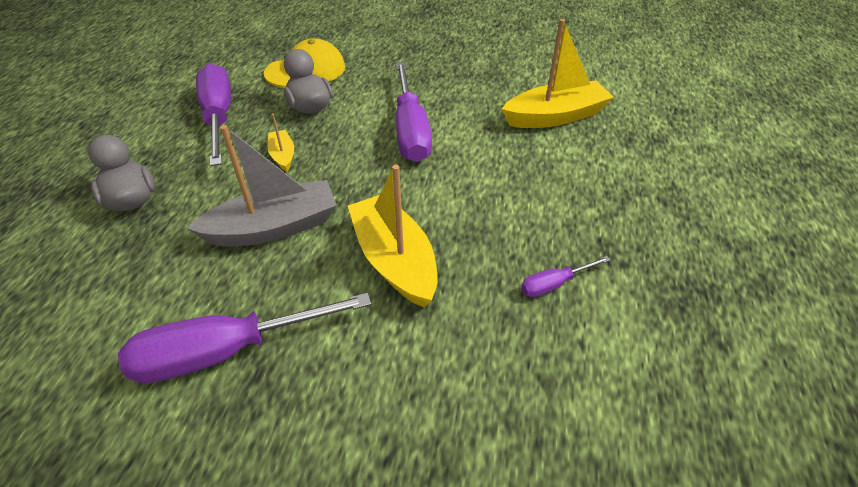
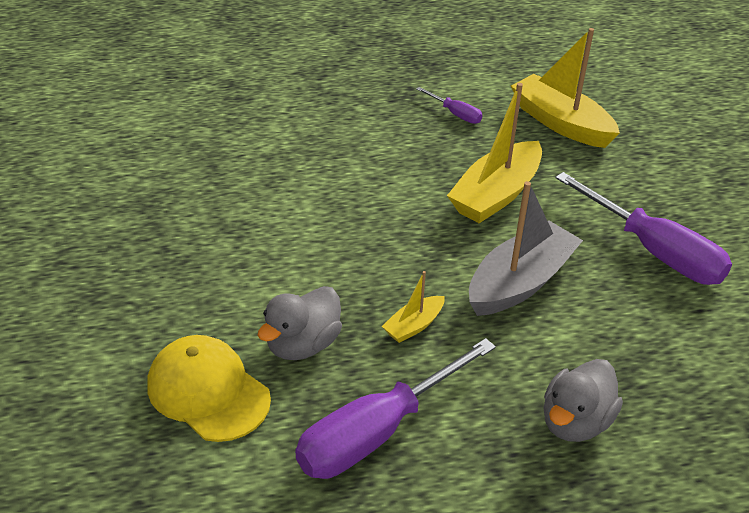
camera: 115 degrees left, 5 degrees down
grey boat [187,125,337,247] -> grey boat turned 90 degrees clockwise [469,181,583,316]
purple screwdriver [396,62,432,162] -> none
yellow boat [502,19,614,128] -> yellow boat moved to [511,28,620,148]

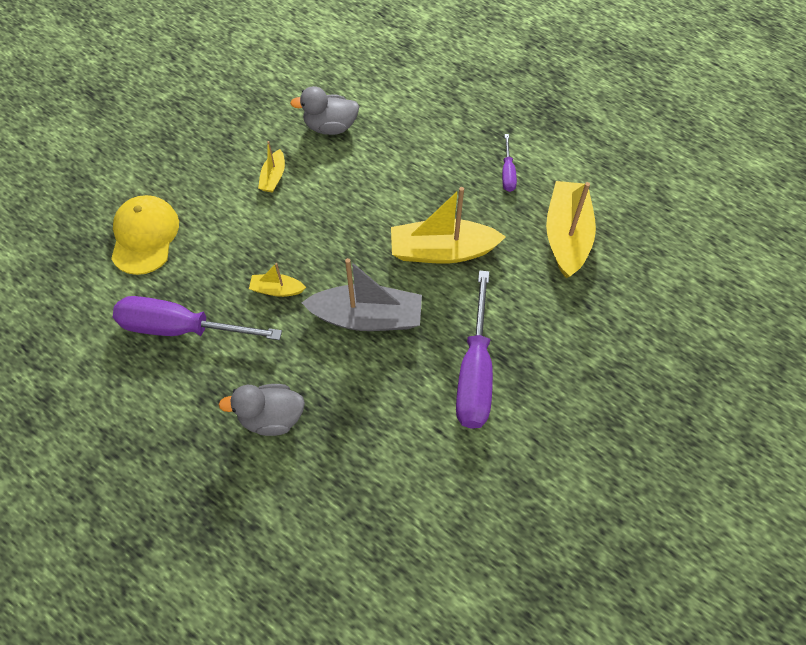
camera: 50 degrees right, 20 degrees up
grey duck [257,286,342,360] -> grey duck moved to [290,86,359,135]
none -> yellow boat [258,141,285,193]

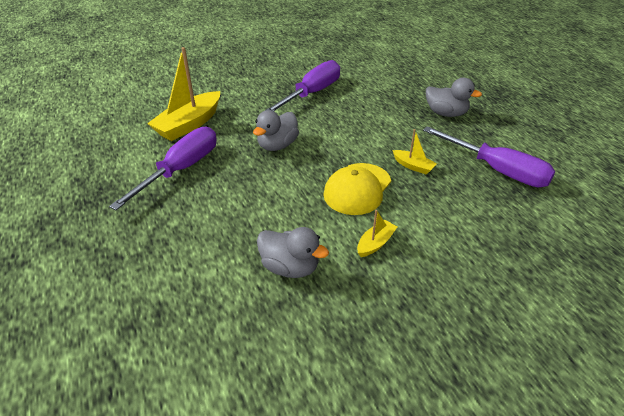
camera: 150 degrees left, 20 degrees down
yellow cap [111,195,179,275] -> yellow cap moved to [323,163,391,215]
grey boat [301,258,422,331] -> none
yellow boat [391,187,506,264] -> grey duck [253,110,299,151]
purple screwdriver [502,134,517,192] -> purple screwdriver [109,127,217,210], size x2.14

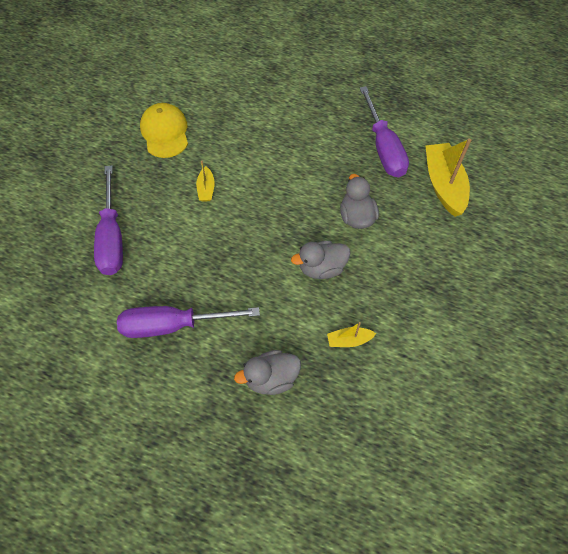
camera: 135 degrees right, 20 degrees up
grey duck [257,227,329,278] -> grey duck moved to [291,241,350,279]
purple screwdriver [265,60,340,111] -> purple screwdriver moved to [94,165,123,275]
yellow cap [323,163,391,215] -> yellow cap moved to [140,103,188,158]
yellow boat [392,129,437,175] -> yellow boat moved to [327,322,376,347]

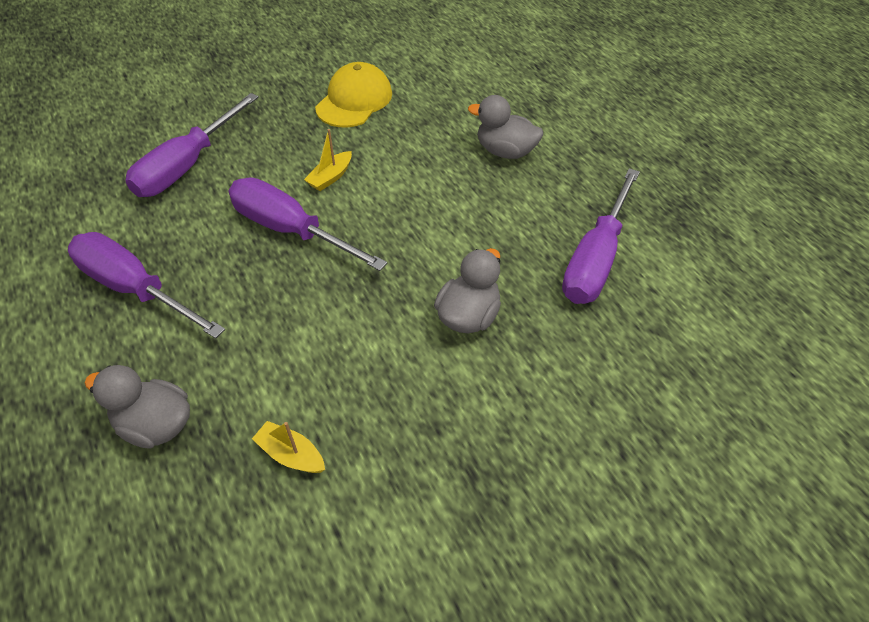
camera: 40 degrees right, 10 degrees down
grey duck [291,241,350,279] -> grey duck moved to [468,95,543,159]
yellow boat [425,138,471,217] -> none
none -> purple screwdriver [229,178,387,271]

